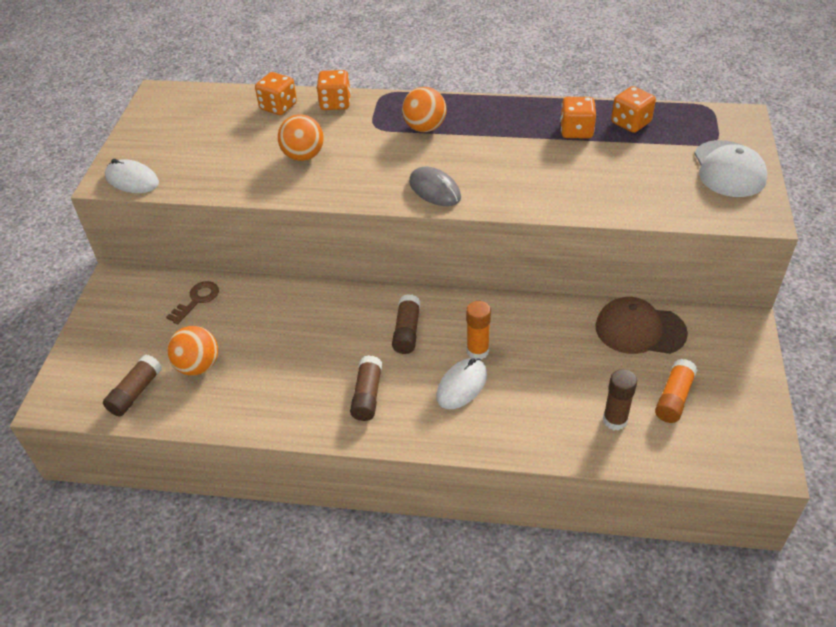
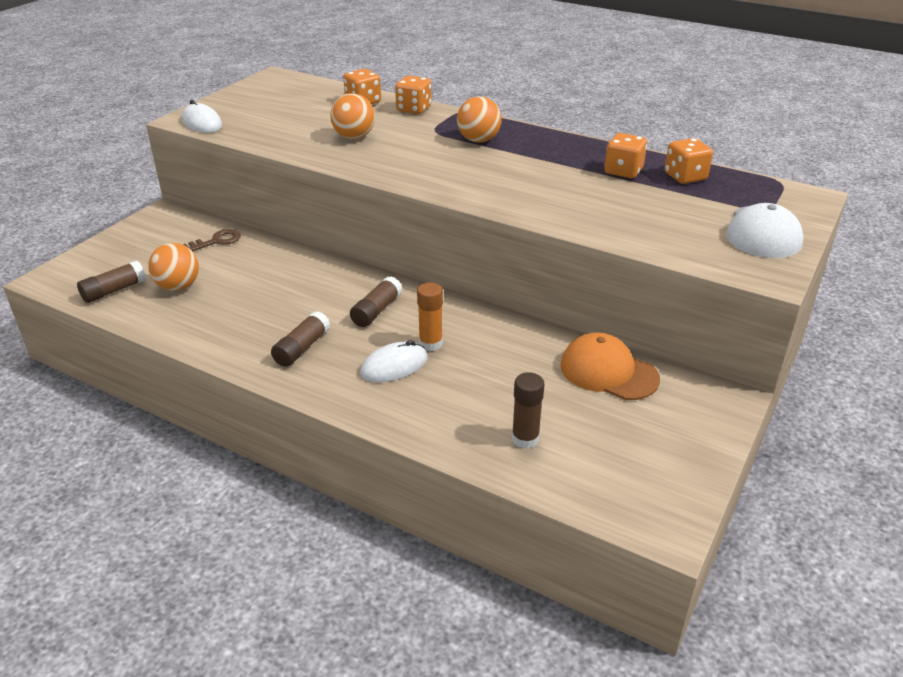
camera: 20 degrees right, 10 degrees down
grey mouse [409,166,461,206] -> none
brown cap [595,297,688,354] -> orange cap [560,333,660,400]
orange glue stick [655,359,697,423] -> none

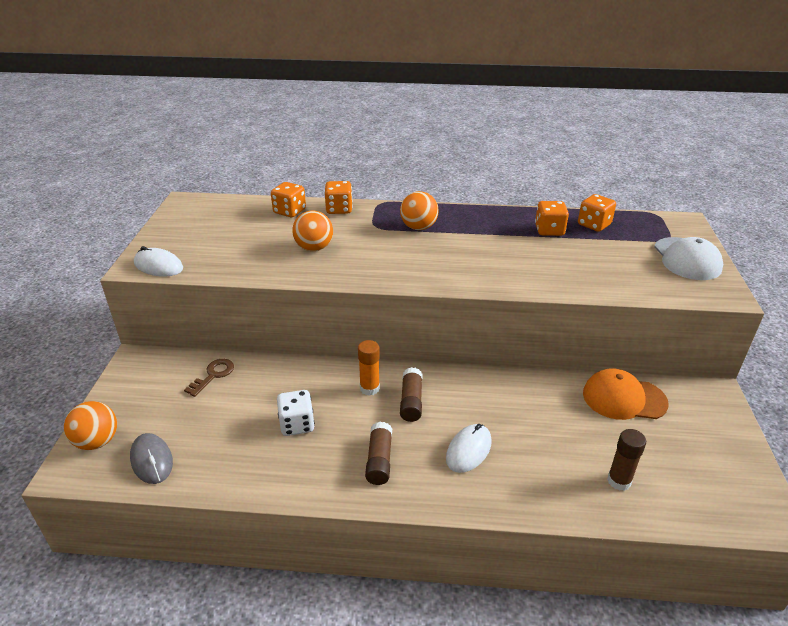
camera: 25 degrees left, 0 degrees up
brown glue stick [77,261,146,303] -> grey mouse [130,433,173,484]
orange ball [148,243,199,291] -> orange ball moved to [64,401,117,450]
orange glue stick [417,282,443,351] -> orange glue stick moved to [358,340,380,396]
none -> white dice [277,390,315,436]

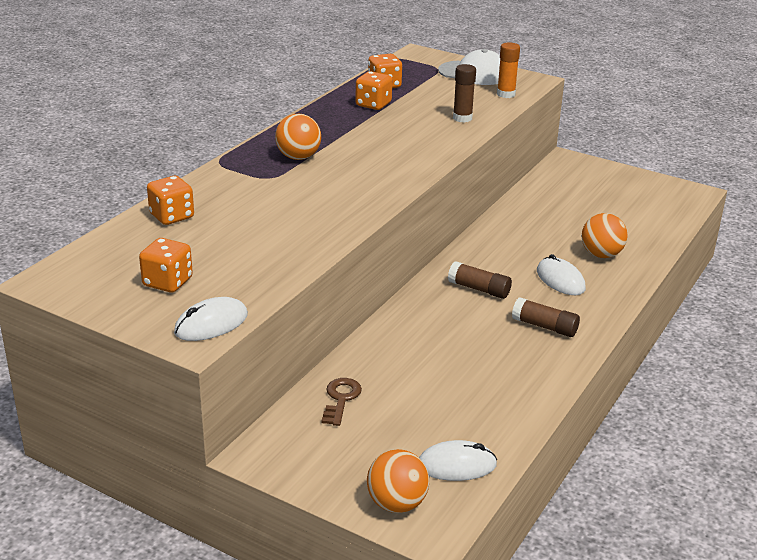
camera: 65 degrees left, 5 degrees down
grey mouse [130,433,173,484] -> white mouse [419,440,497,481]
brown key [184,359,234,397] -> brown key turned 45 degrees clockwise [322,378,362,426]
white dice [277,390,315,436] -> none
orange ball [292,211,333,251] -> orange ball moved to [582,213,628,258]
orange dice [324,181,353,214] -> orange dice moved to [139,238,193,293]
orange glue stick [358,340,380,396] -> orange glue stick moved to [497,42,520,98]
orange cap [583,368,669,420] -> none
brown glue stick [607,429,646,491] -> brown glue stick moved to [453,64,476,123]

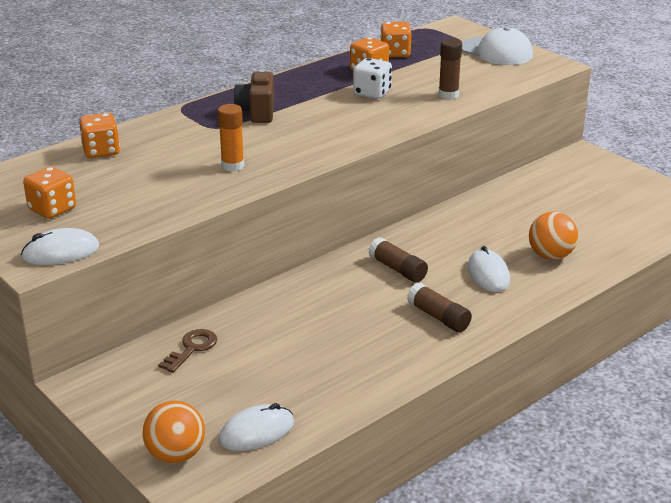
camera: 20 degrees right, 0 degrees up
orange ball [275,114,321,160] -> brown camera [234,69,274,123]
white mouse [419,440,497,481] -> white mouse turned 45 degrees counterclockwise [218,403,294,451]
orange glue stick [497,42,520,98] -> orange glue stick moved to [218,104,244,172]
none -> white dice [353,58,392,99]

